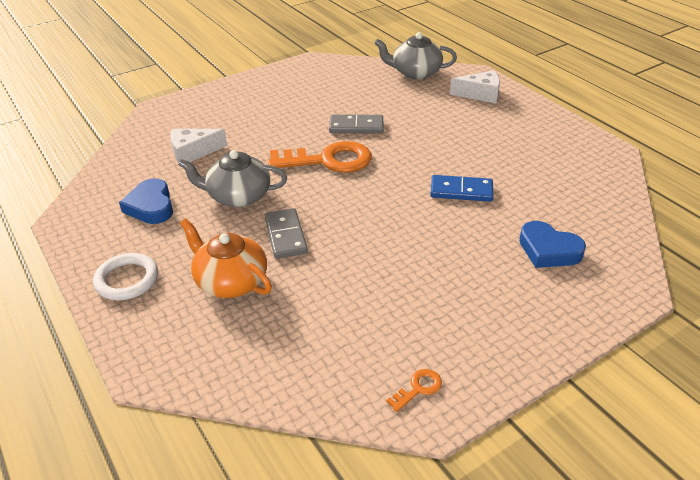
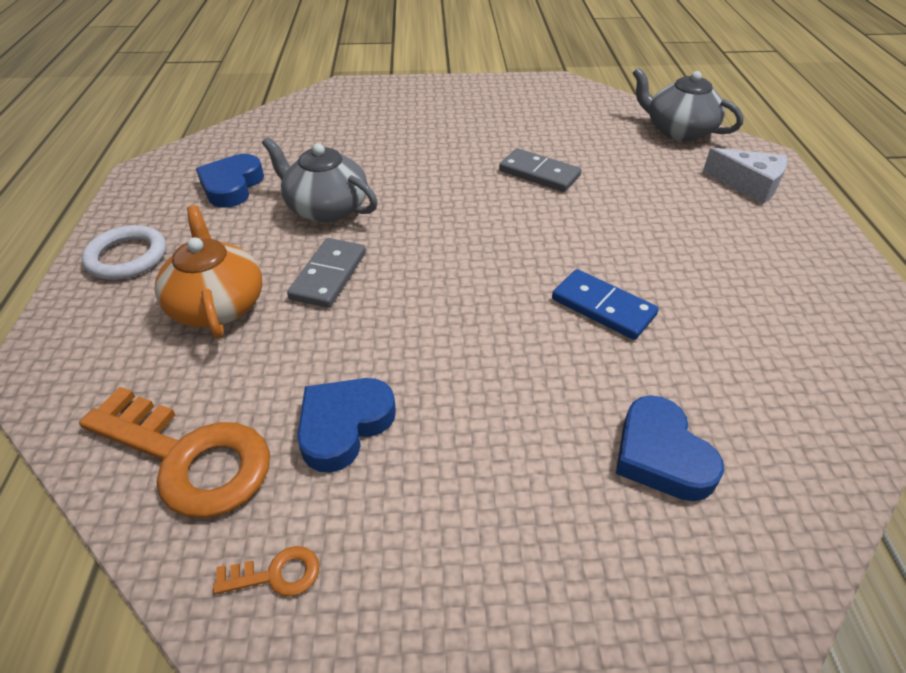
camera: 30 degrees right, 5 degrees up
white cheese [170,129,227,163] -> none
orange key [268,141,372,173] -> orange key moved to [79,387,270,518]
none -> blue heart [297,378,396,473]

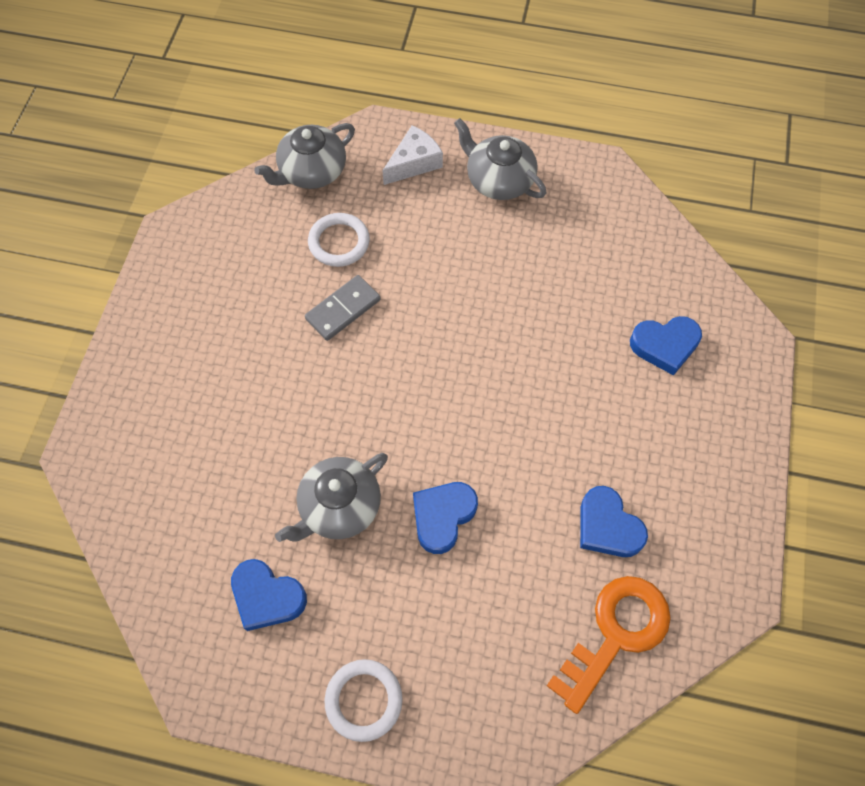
camera: 75 degrees left, 20 degrees up
orange teapot [155,205,262,339] -> none
orange key [213,546,319,596] -> none
grey domino [287,238,366,308] -> blue heart [413,482,478,554]
blue domino [552,269,659,340] -> none
none -> white ring [308,213,370,267]
none -> grey teapot [454,118,546,200]

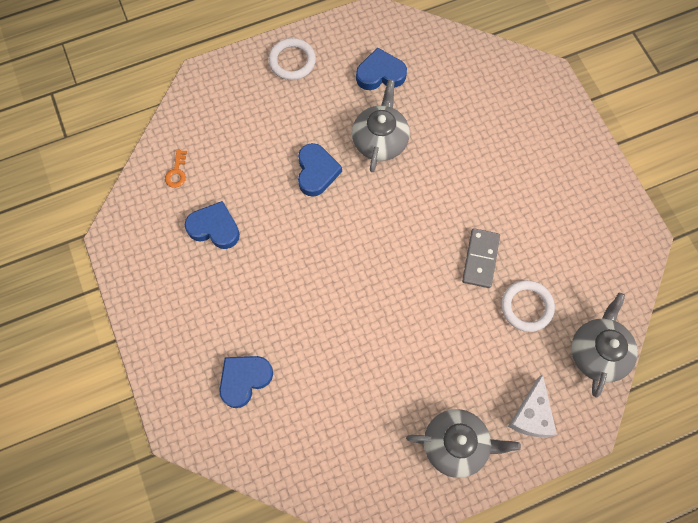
camera: 145 degrees right, 5 degrees up
orange key [547,576,671,714] -> orange key [165,150,187,188], size x0.42

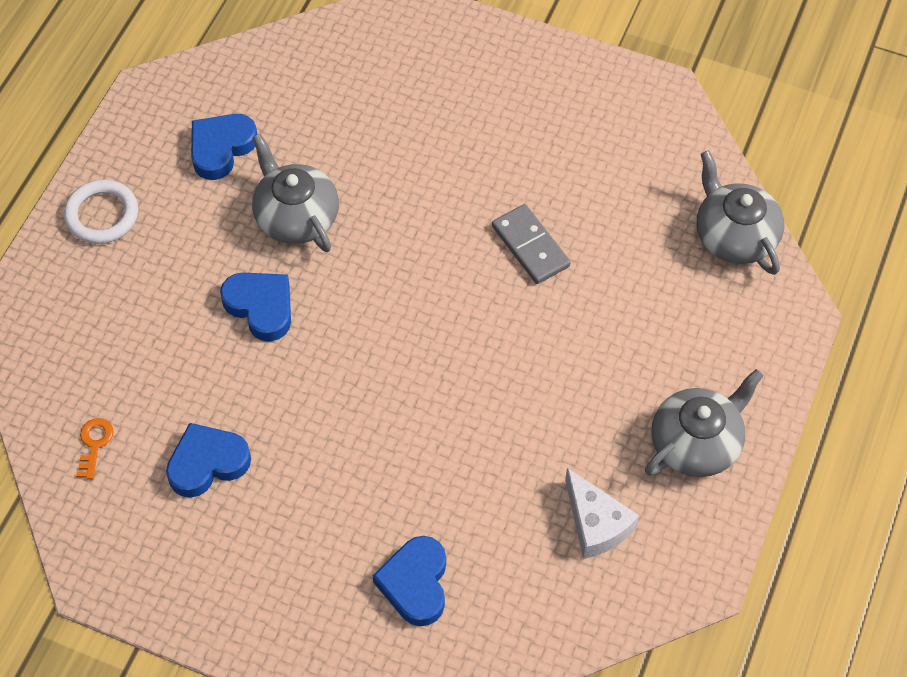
camera: 45 degrees left, 10 degrees down
orange key [165,150,187,188] -> orange key turned 135 degrees counterclockwise [76,418,114,479]
white ring [501,280,555,332] -> none
white cheese [508,374,557,437] -> white cheese moved to [565,468,639,559]

